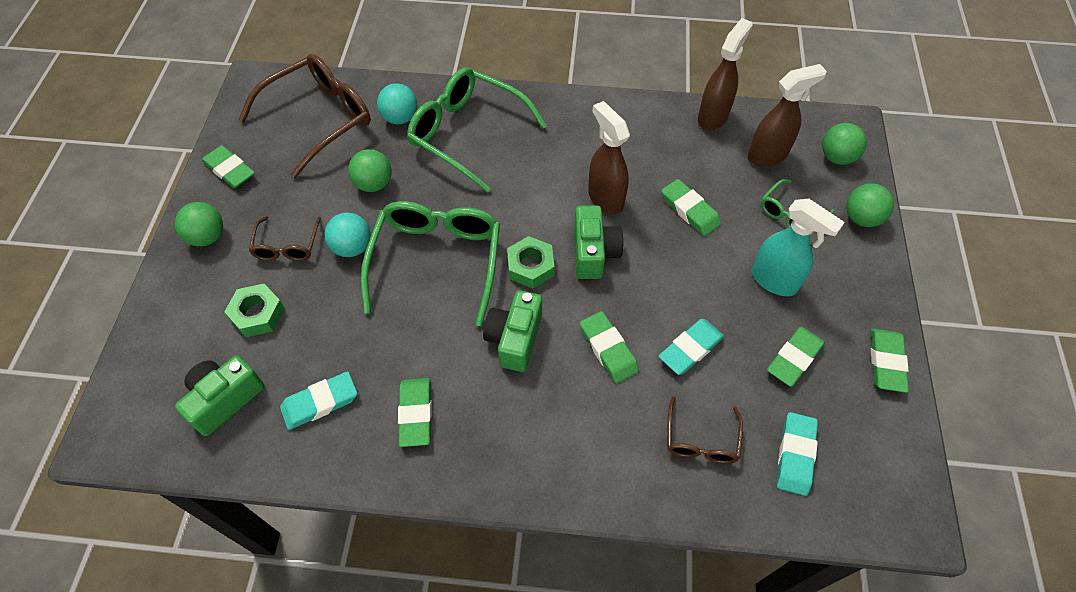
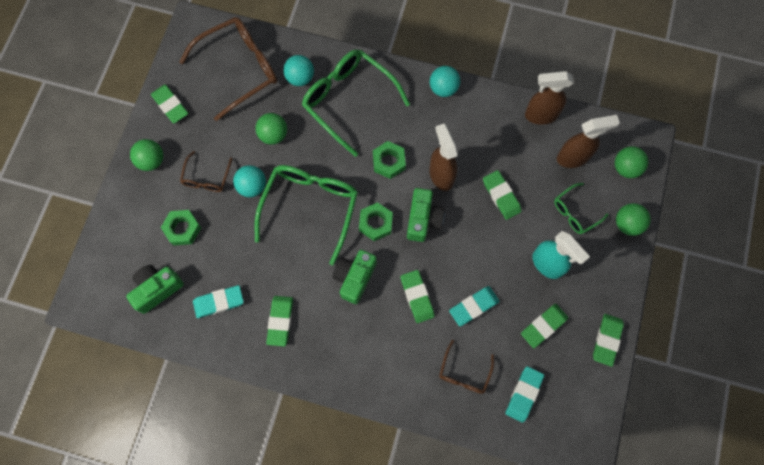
camera: 10 degrees right, 15 degrees up
brown spray bottle [698,18,752,130] -> brown spray bottle turned 135 degrees counterclockwise [525,71,574,125]
none -> green nut [373,141,406,179]
none -> turquoise ball [430,66,460,97]

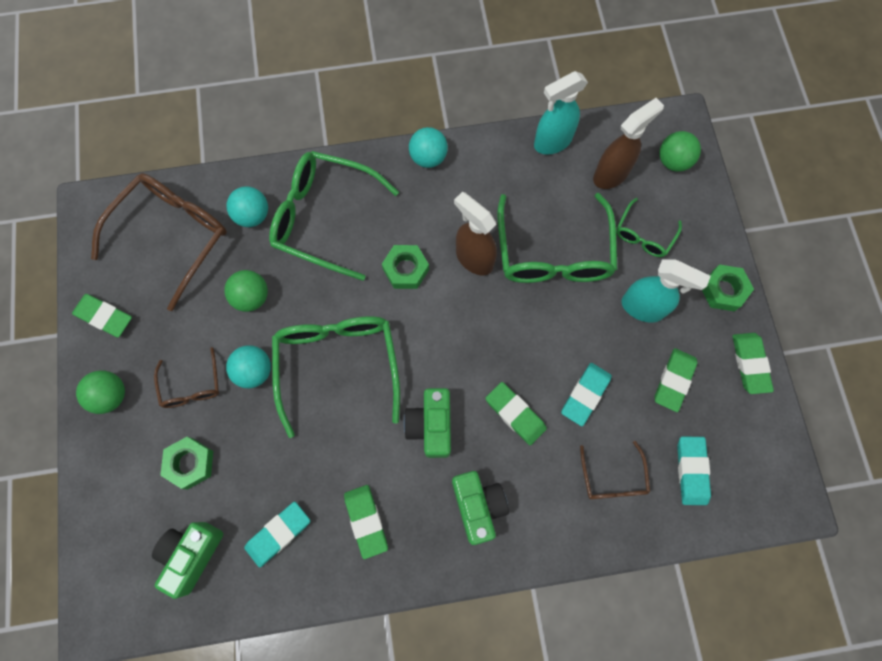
camera: 25 degrees left, 0 degrees up
green nut [359,202,393,241] -> green nut moved to [702,264,754,311]
green camera [407,188,445,242] -> green camera moved to [452,471,509,545]
green eraser [483,170,521,220] -> green glasses [498,193,617,283]
brown spray bottle [525,71,574,125] -> turquoise spray bottle [534,71,588,155]
green ball [616,203,651,236] -> none

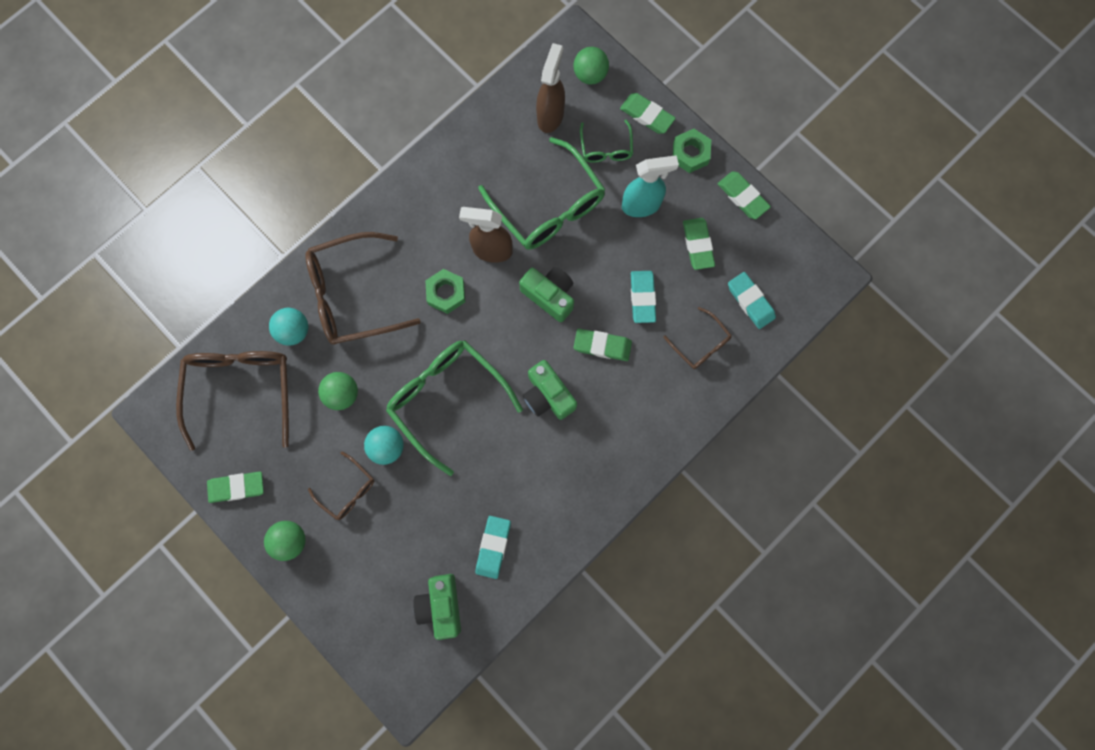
camera: 35 degrees left, 5 degrees up
green nut [160,437,213,490] -> none
green glasses [269,151,399,281] -> brown glasses [305,232,421,345]
green eraser [344,485,388,559] -> green eraser moved to [620,93,676,134]
turquoise ball [409,127,448,168] -> none
green camera [452,471,509,545] -> green camera moved to [519,267,574,322]
turquoise spray bottle [534,71,588,155] -> none

